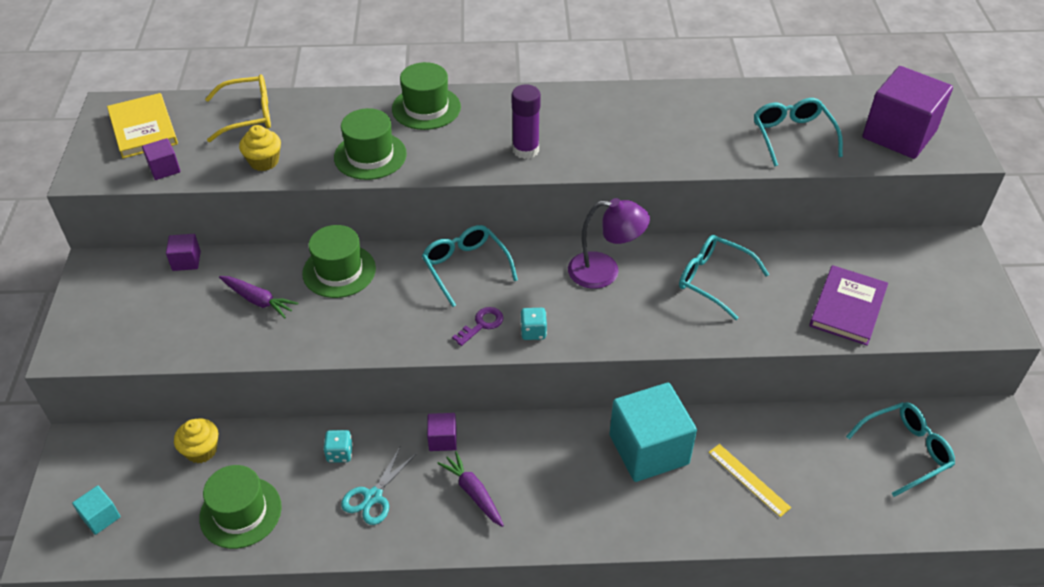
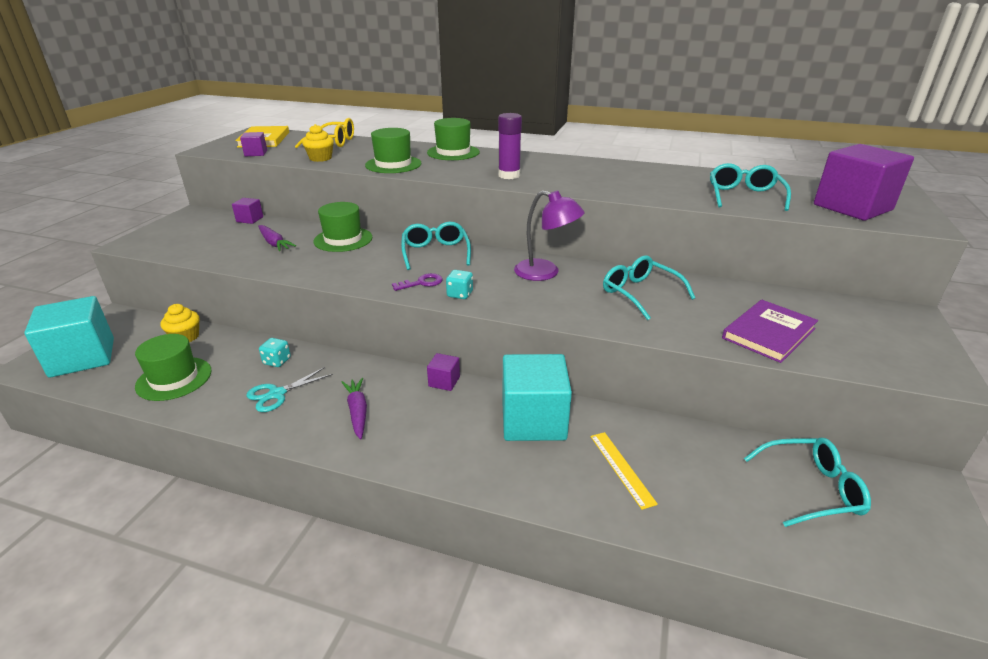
camera: 20 degrees right, 15 degrees down
turquoise cube [72,486,121,535] -> turquoise cube [24,296,114,378], size x2.24
purple cube [427,413,457,451] -> purple cube moved to [427,353,460,391]

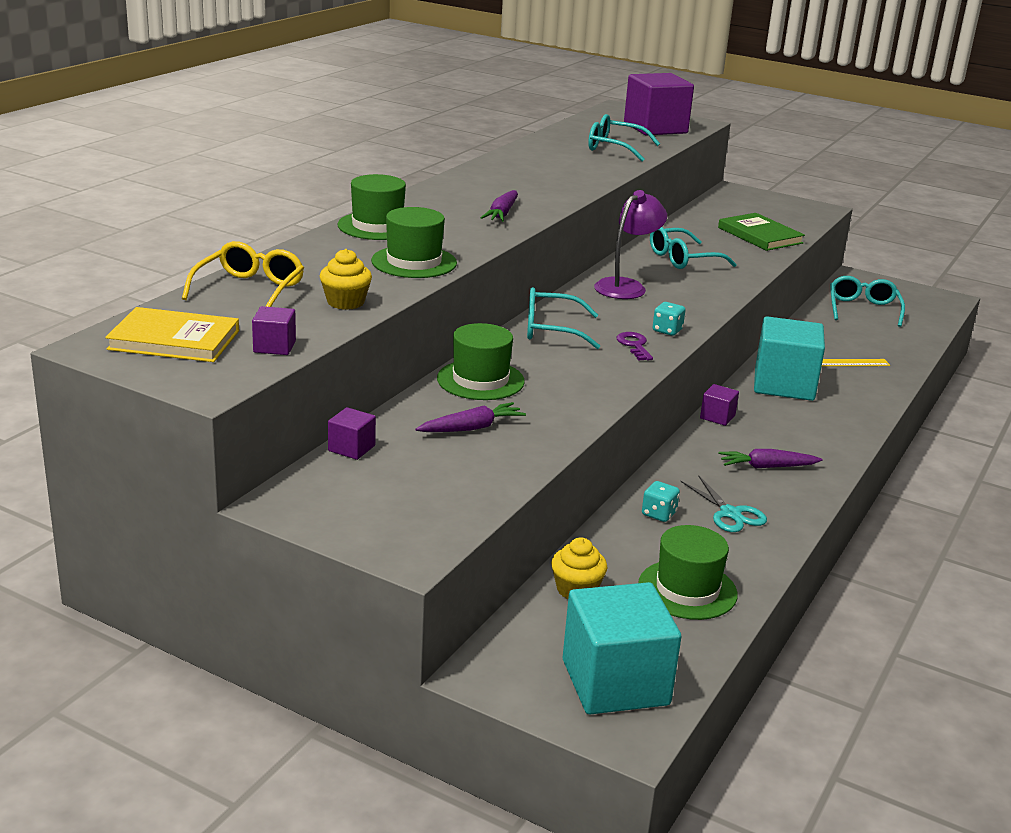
camera: 80 degrees left, 5 degrees down
purple glue stick [498,113,522,179] -> purple carrot [481,190,518,222]
purple book [722,300,818,363] -> green book [718,213,805,251]

